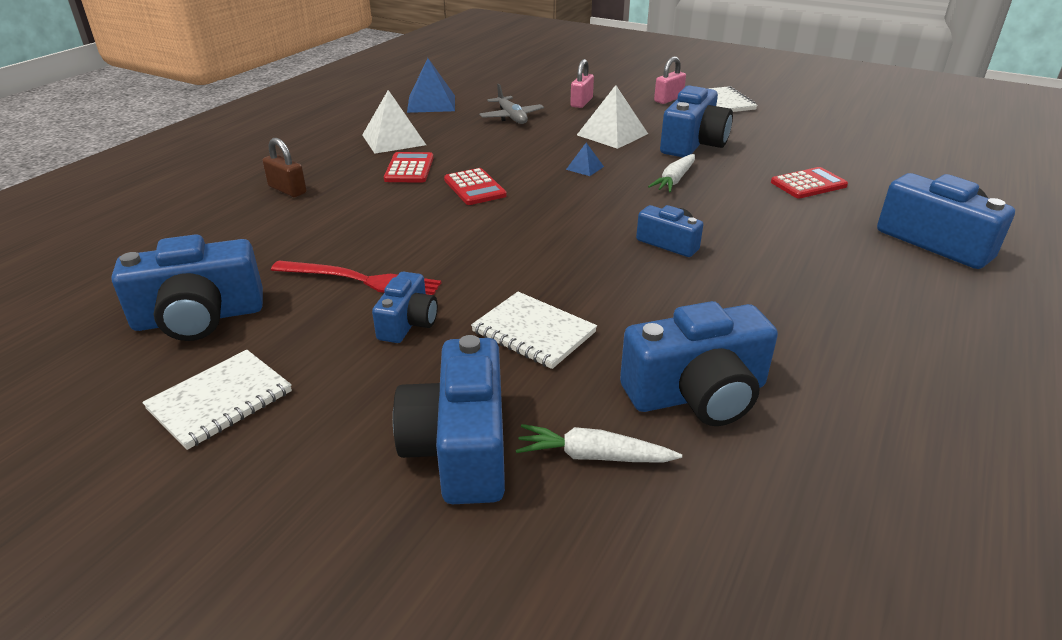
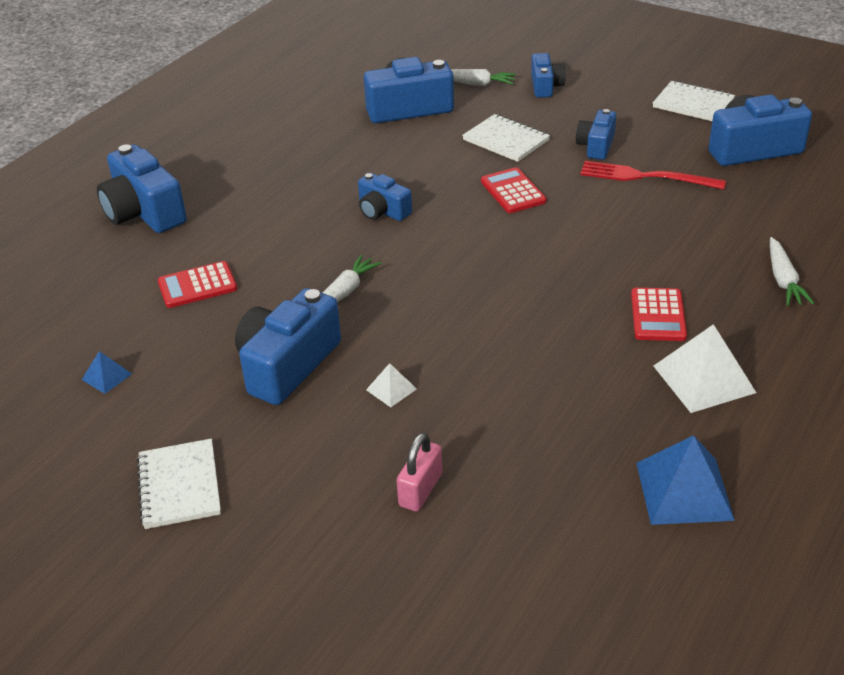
camera: 175 degrees left, 5 degrees up
white notebook [142,350,292,450] -> white notebook turned 75 degrees clockwise [653,80,735,121]
brown padlock [262,138,307,197] -> white carrot [770,237,814,306]
blue camera [393,335,505,504] -> blue camera [531,53,566,98], size x0.58
red calculator [444,168,507,205] -> red calculator moved to [481,167,546,213]
grey plane [479,84,544,124] -> none
blue pyramid [566,143,604,176] -> blue pyramid moved to [82,351,132,394]
white pyramid [577,85,648,149] -> white pyramid [366,363,417,407], size x0.50
pink padlock [654,56,686,104] -> none

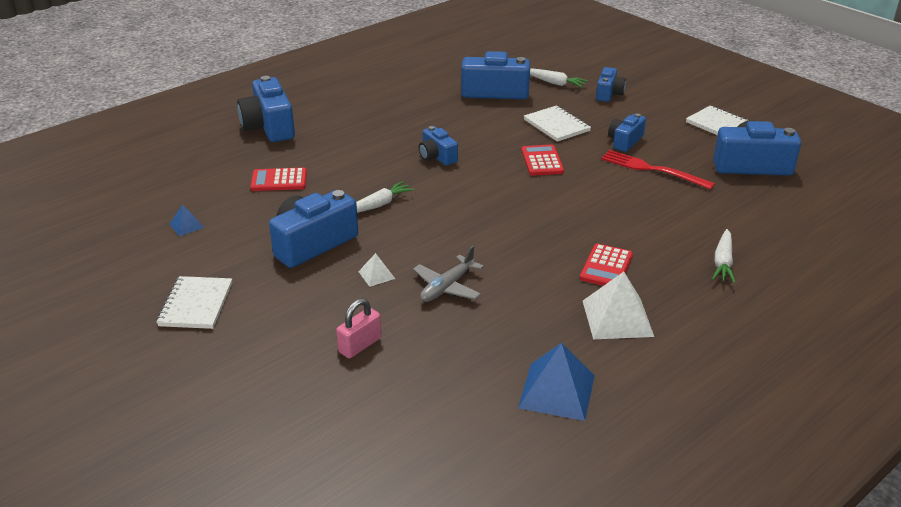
camera: 15 degrees right, 5 degrees down
none -> grey plane [413,246,484,302]

